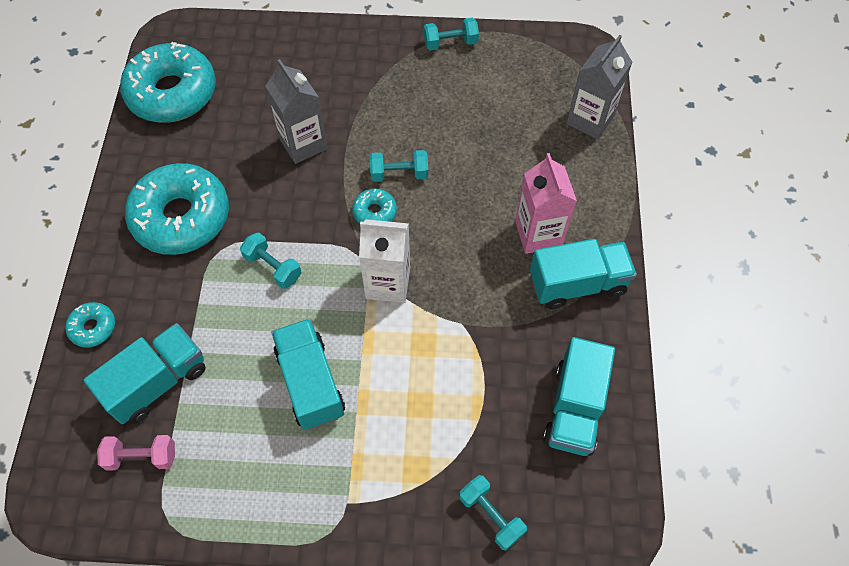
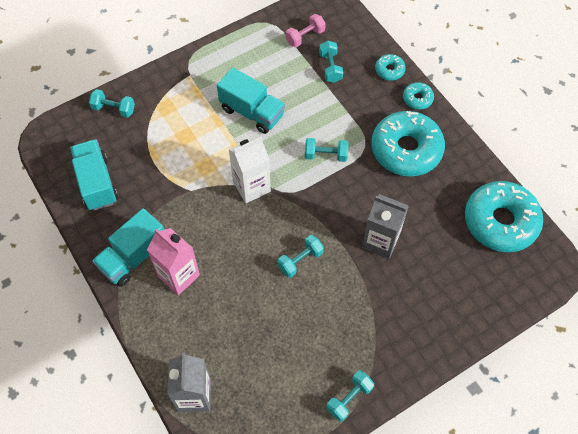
camera: 145 degrees right, 0 degrees up
turquoise truck [84,323,206,424] -> turquoise dumbbell [319,41,343,83]
turquoise donut [352,189,397,224] -> turquoise donut moved to [403,82,434,110]

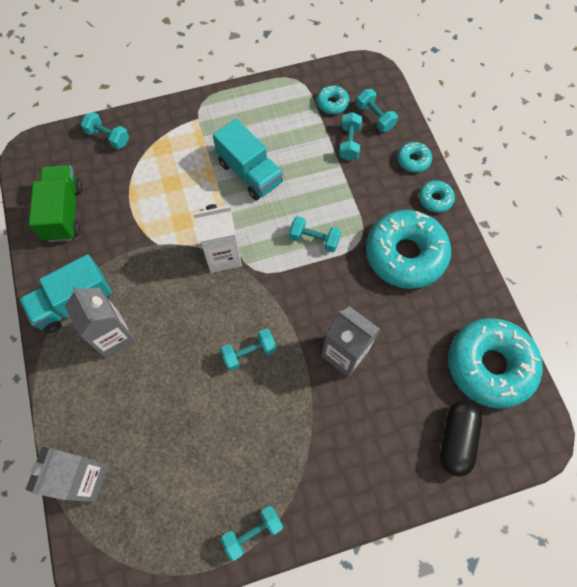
camera: 15 degrees right, 5 degrees up
turquoise truck [70,139,118,211] -> green truck [29,165,83,242]
pink carton [147,228,200,295] -> grey carton [65,287,136,358]
pink dumbbell [286,14,326,48] -> turquoise donut [317,86,349,114]
none -> turquoise dumbbell [356,89,398,132]
none -> black capsule [440,400,482,477]

